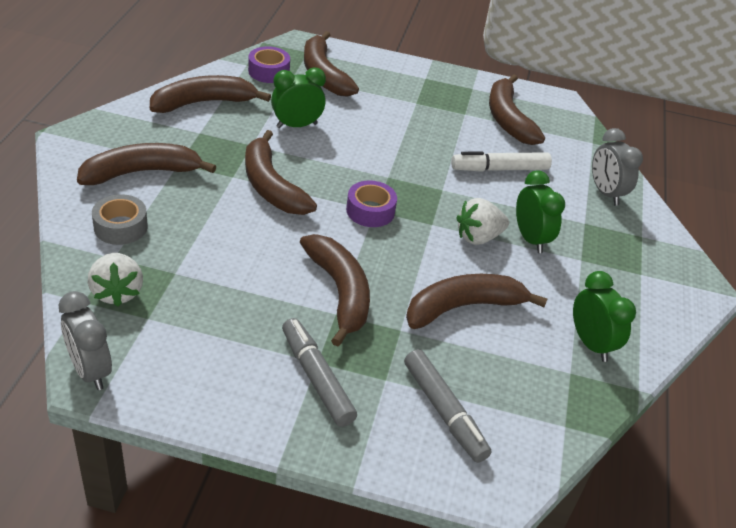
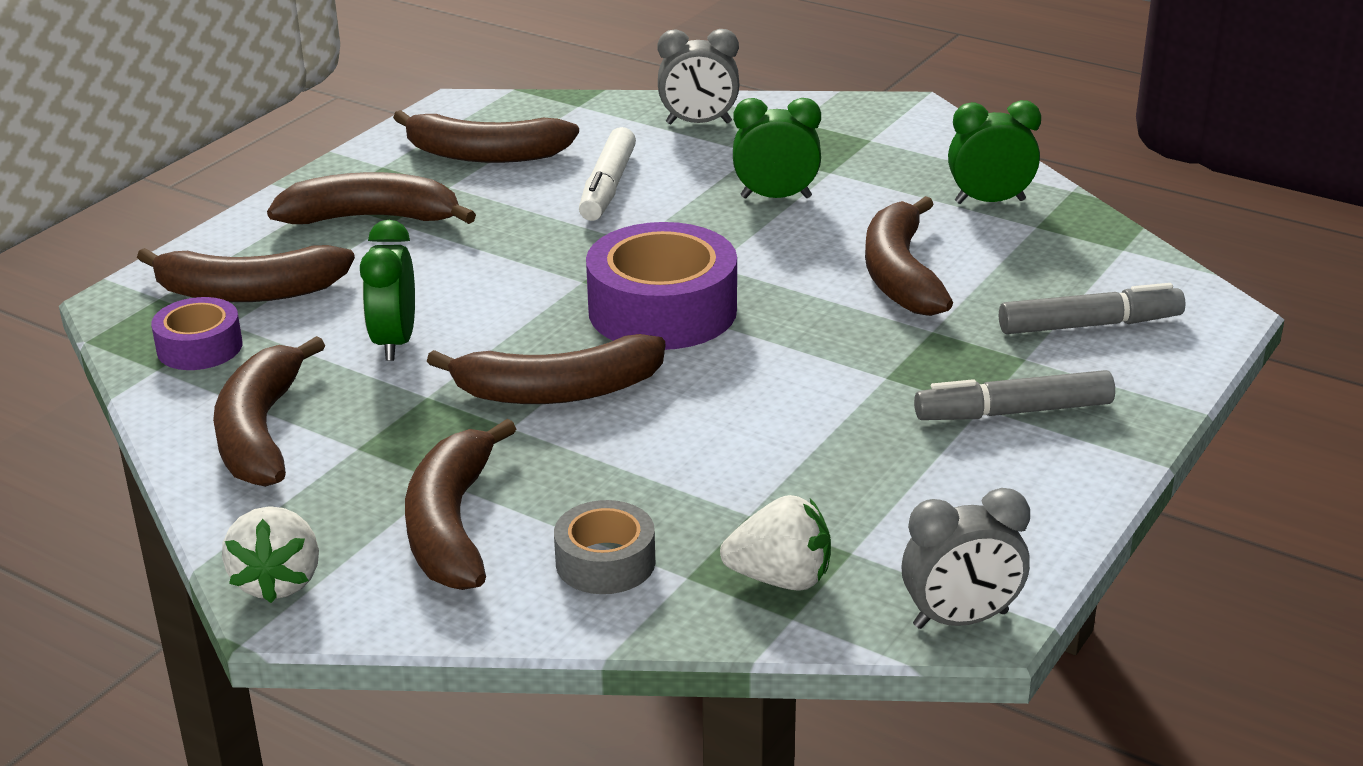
camera: 65 degrees left, 10 degrees down
brown banana [300,234,370,346] -> brown banana moved to [267,172,476,224]
purple tape [346,180,397,227] -> purple tape [586,222,737,350], size x1.82
white strawberry [457,198,509,245] -> white strawberry moved to [222,506,319,603]

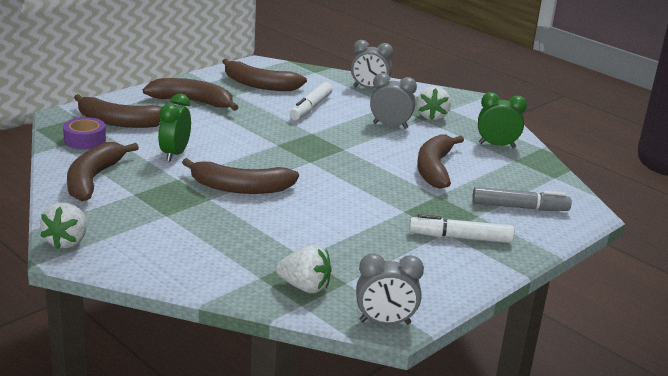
camera: 10 degrees right, 5 degrees down
brown banana [405,419,516,590] -> none
grey tape [554,500,655,594] -> none
purple tape [586,222,737,350] -> none
green clock [733,98,821,199] -> grey clock [370,73,417,129]
grey marker [914,370,1115,420] -> white marker [409,214,514,243]
none -> white strawberry [417,86,451,120]

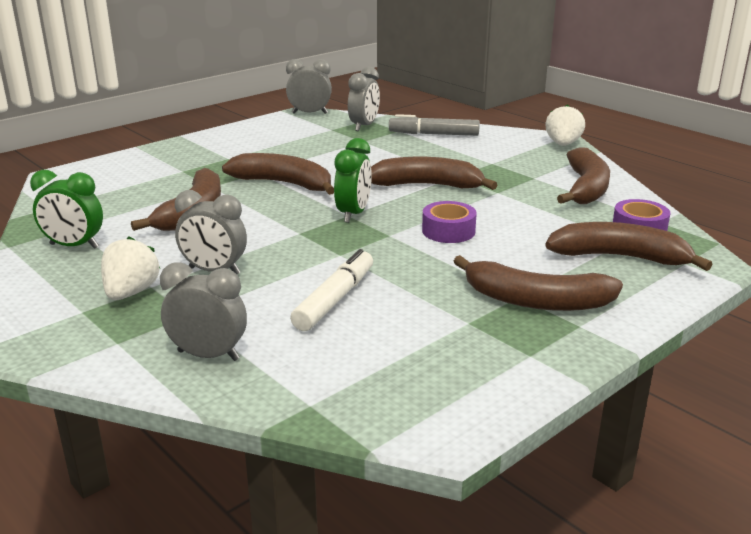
camera: 175 degrees left, 0 degrees up
green clock [158,94,191,162] -> green clock moved to [334,138,372,223]
brown banana [222,59,307,91] -> brown banana moved to [222,153,334,195]
white strawberry [276,245,332,293] -> grey clock [348,67,380,131]
white marker [409,214,514,243] -> none
grey marker [472,187,572,211] -> grey marker moved to [389,114,480,136]
none -> purple tape [422,201,477,243]

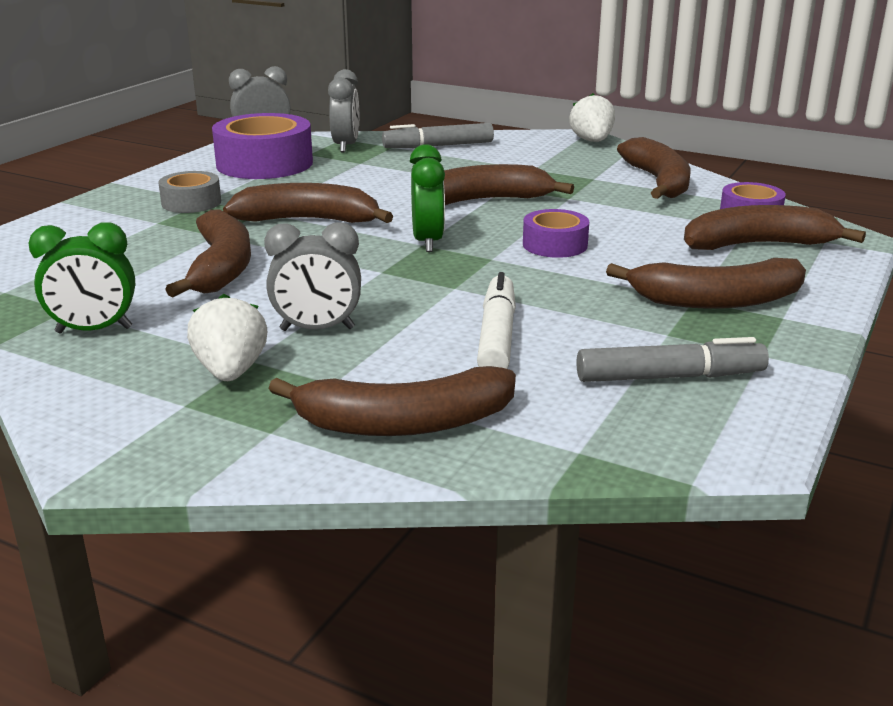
camera: 20 degrees left, 0 degrees up
grey clock [160,262,247,361] -> brown banana [269,366,516,436]
none -> grey tape [158,171,221,213]
none -> purple tape [212,113,313,179]
none -> grey marker [576,337,769,382]

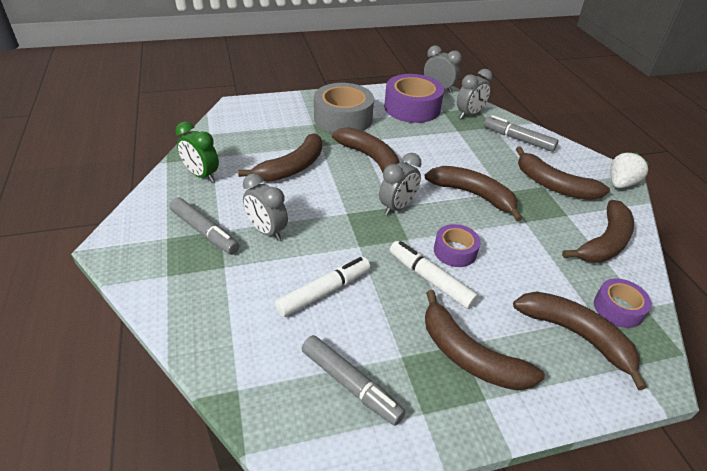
camera: 45 degrees right, 15 degrees up
grey tape [158,171,221,213] -> grey tape [314,83,374,133], size x1.82
white strawberry [187,294,267,381] -> grey marker [169,197,240,255]
brown banana [269,366,516,436] -> brown banana moved to [516,146,610,200]
green clock [410,144,445,252] -> grey clock [379,153,422,216]
none -> white marker [390,241,478,309]

